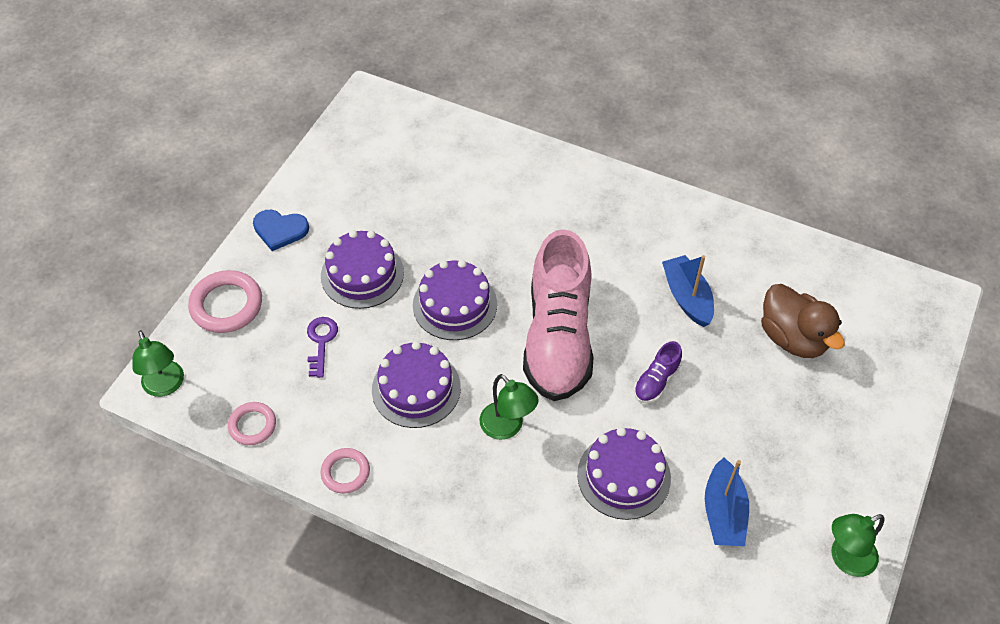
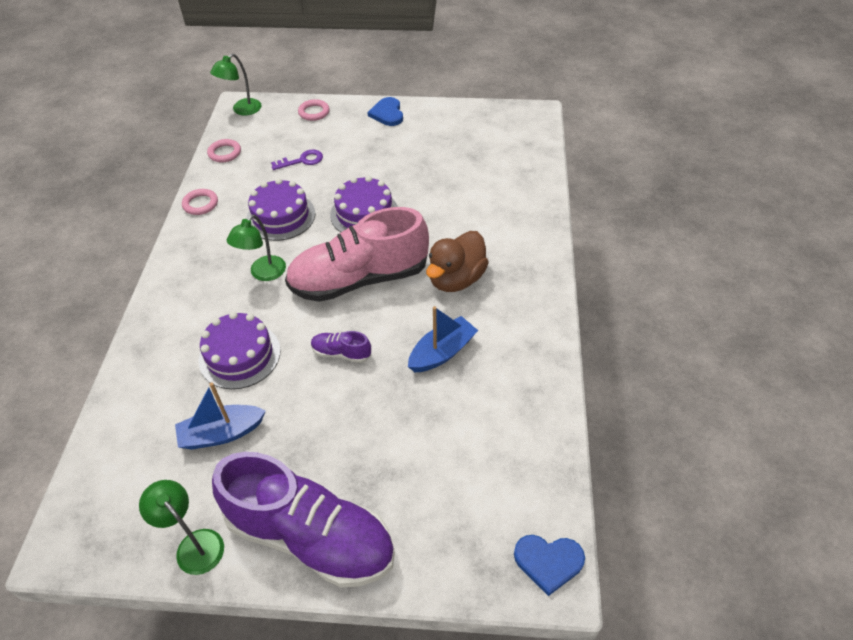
camera: 70 degrees right, 5 degrees down
pink ring [188,270,262,333] -> pink ring [298,99,330,121], size x0.61
purple cake [321,230,404,309] -> none
brown duck [761,284,845,358] -> brown duck moved to [426,231,489,292]
none -> purple shoe [212,452,395,587]
none -> blue heart [514,535,585,596]

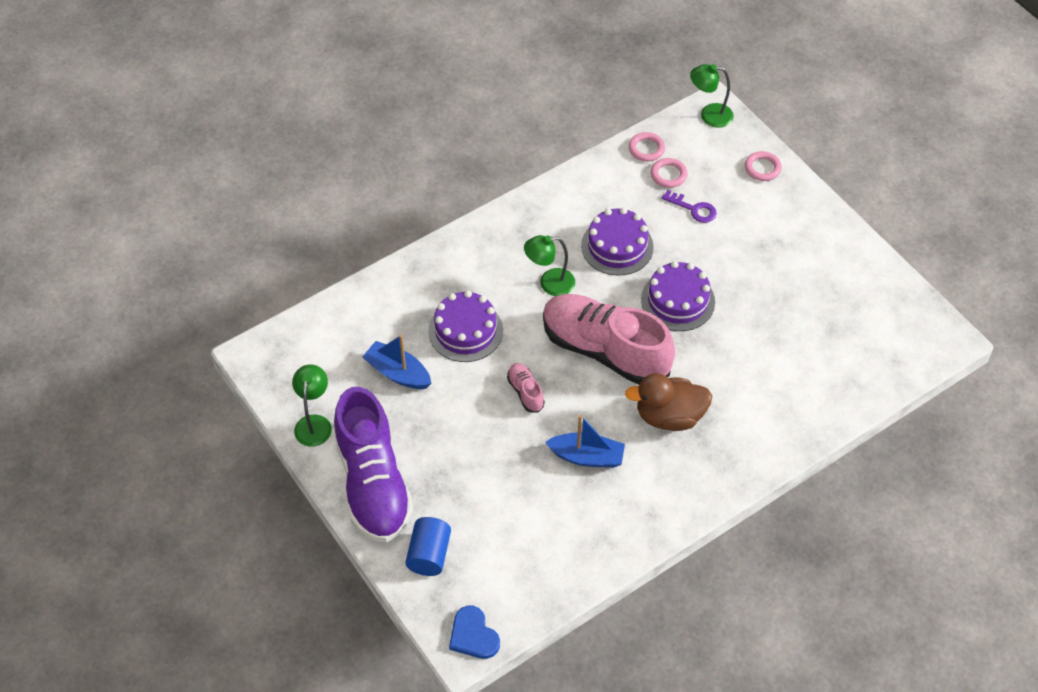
camera: 50 degrees right, 5 degrees up
pink ring [182,189,218,215] -> pink ring moved to [651,158,688,188]
purple shoe [311,331,371,363] -> pink shoe [507,363,545,413]
blue heart [367,97,403,126] -> none
none -> blue cylinder [405,517,451,576]

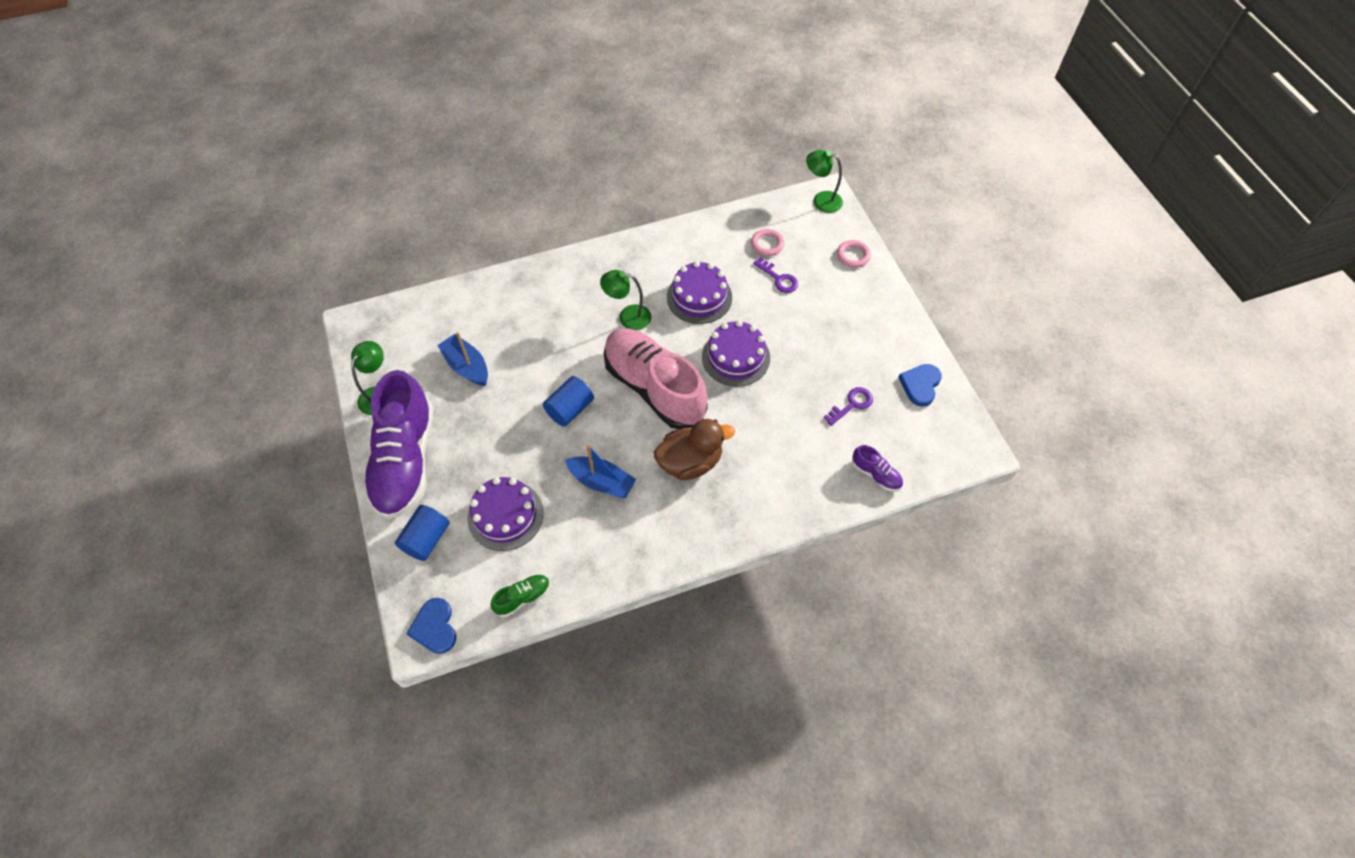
camera: 15 degrees right, 5 degrees up
purple cake [428,290,503,362] -> purple cake moved to [467,477,544,551]
pink shoe [507,363,545,413] -> blue cylinder [543,376,594,427]
brown duck [625,373,712,431] -> brown duck turned 150 degrees clockwise [654,419,735,480]
pink ring [629,132,665,162] -> none
none -> green shoe [491,574,550,617]
none -> purple key [823,387,873,426]
none -> purple shoe [852,445,903,491]
none -> blue heart [898,364,942,407]

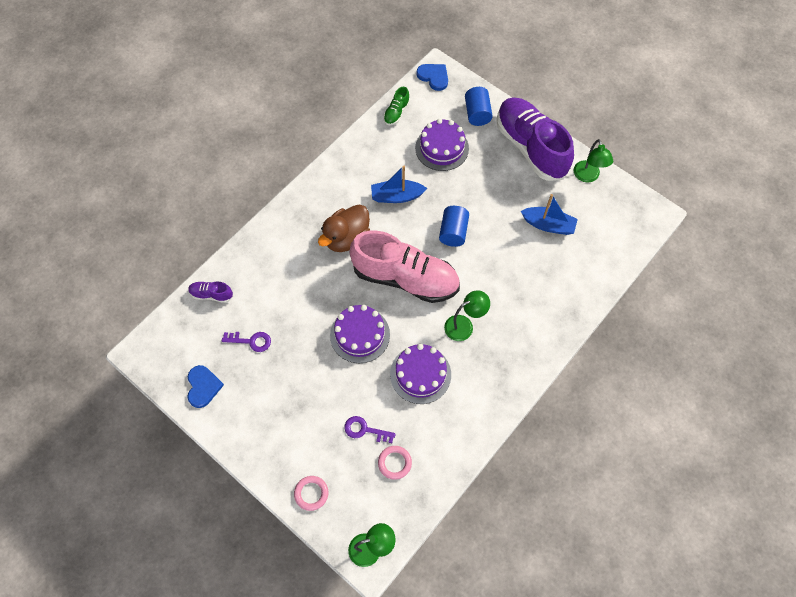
camera: 150 degrees right, 5 degrees up
purple key [823,387,873,426] -> purple key turned 105 degrees counterclockwise [222,332,271,352]

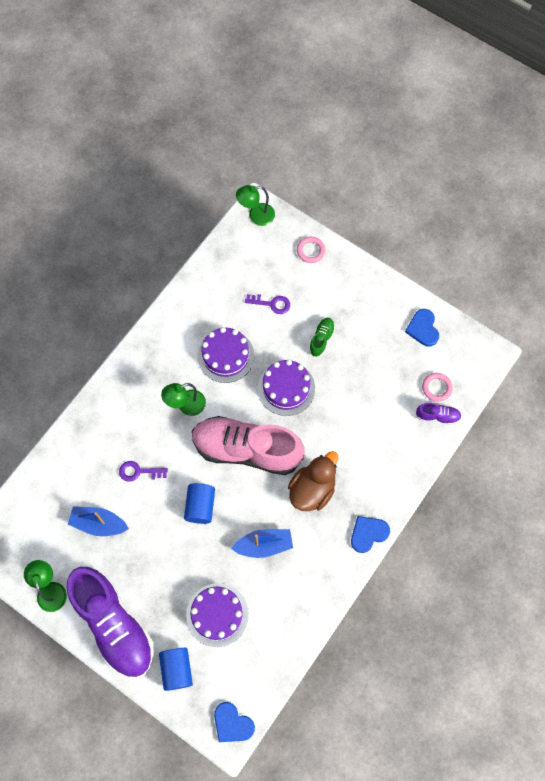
camera: 175 degrees right, 5 degrees up
purple key [222,332,271,352] -> purple key moved to [119,461,168,482]
pink ring [378,446,412,480] -> pink ring moved to [422,373,453,402]
green shoe [384,87,410,125] -> green shoe moved to [309,318,335,357]
none -> blue heart [351,516,390,553]

